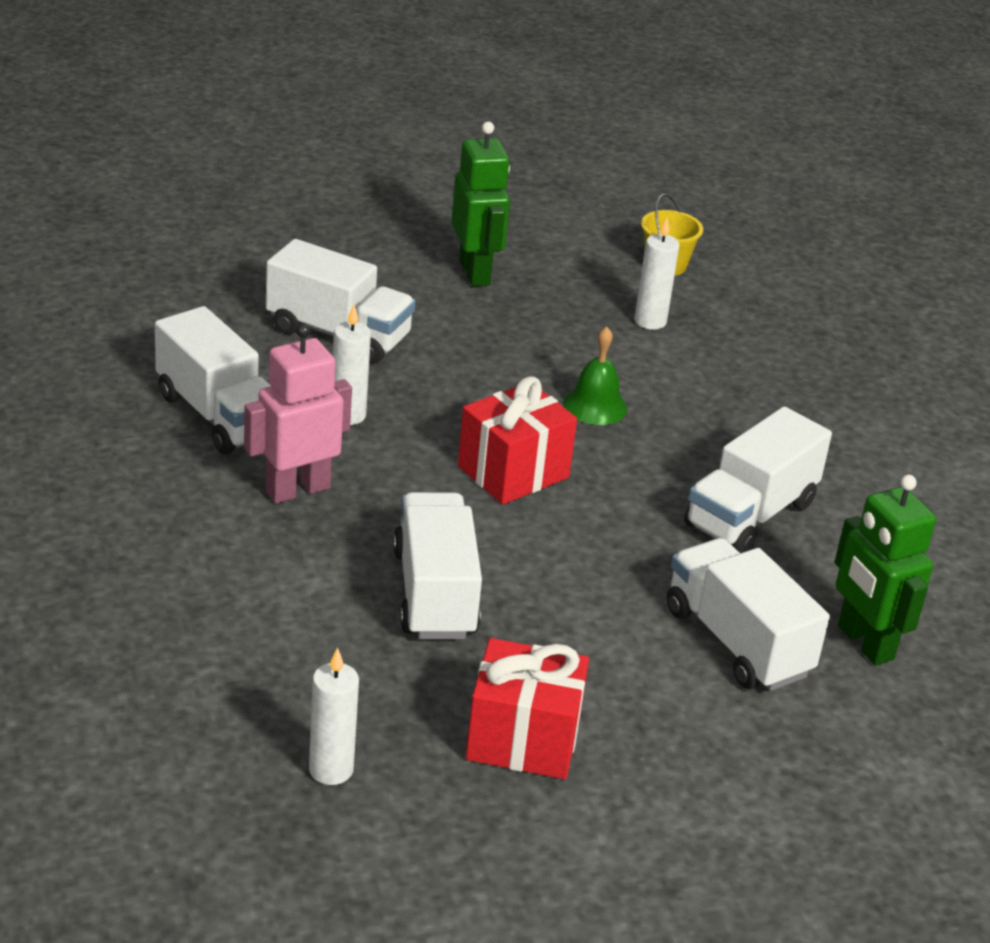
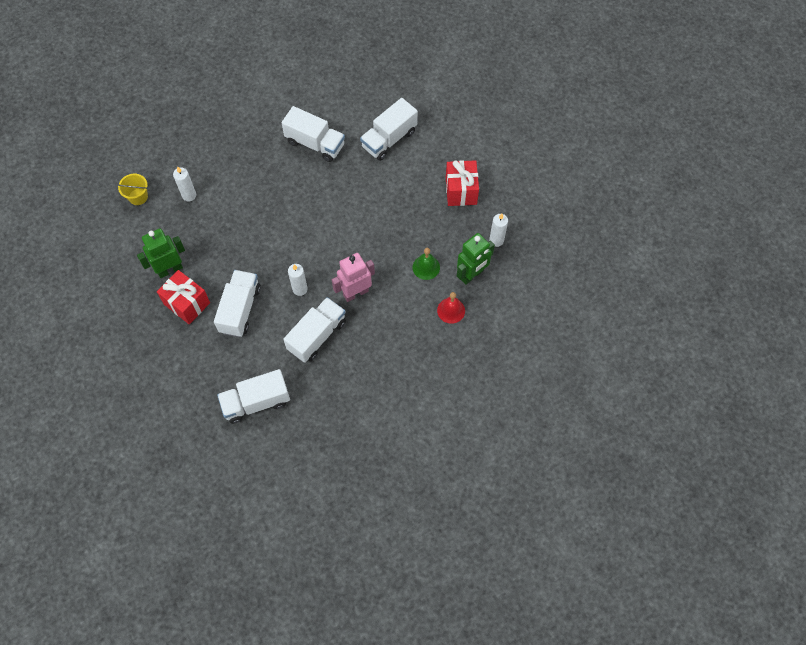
camera: 100 degrees left, 30 degrees up
pink robot [244,323,352,503] -> pink robot turned 105 degrees clockwise [332,253,375,302]
white truck [393,492,482,639] -> white truck moved to [217,369,290,424]
red gift [458,376,577,505] -> red gift moved to [157,270,210,324]
green bell [563,326,627,425] -> green bell moved to [413,248,440,280]
green robot [835,475,936,666] -> green robot moved to [457,233,495,285]
none -> red bell [437,292,465,324]

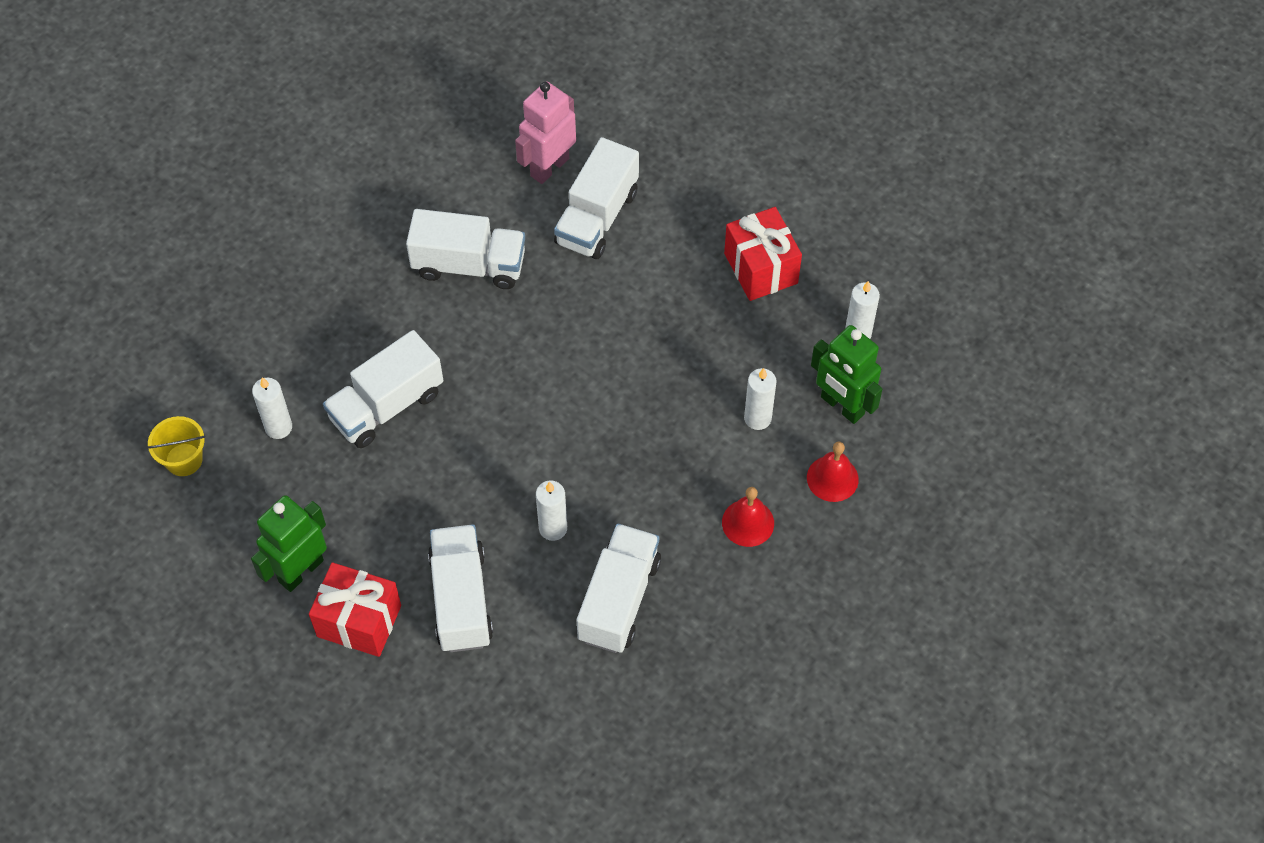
camera: 20 degrees left, 5 degrees down
white truck [217,369,290,424] -> white truck moved to [323,330,443,448]
pink robot [332,253,375,302] -> pink robot moved to [515,81,576,184]
green bell [413,248,440,280] -> white candle [744,368,777,430]
green robot [457,233,495,285] -> green robot turned 105 degrees clockwise [811,325,883,424]
none -> red bell [722,487,774,547]

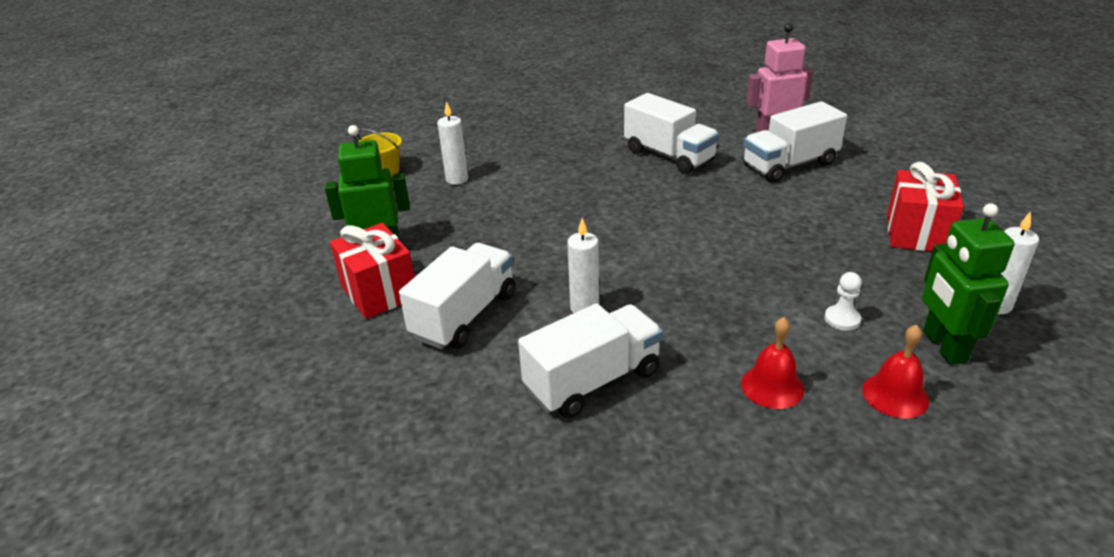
camera: 40 degrees right, 25 degrees down
white truck [323,330,443,448] -> none
white candle [744,368,777,430] -> white pawn [824,272,862,331]

